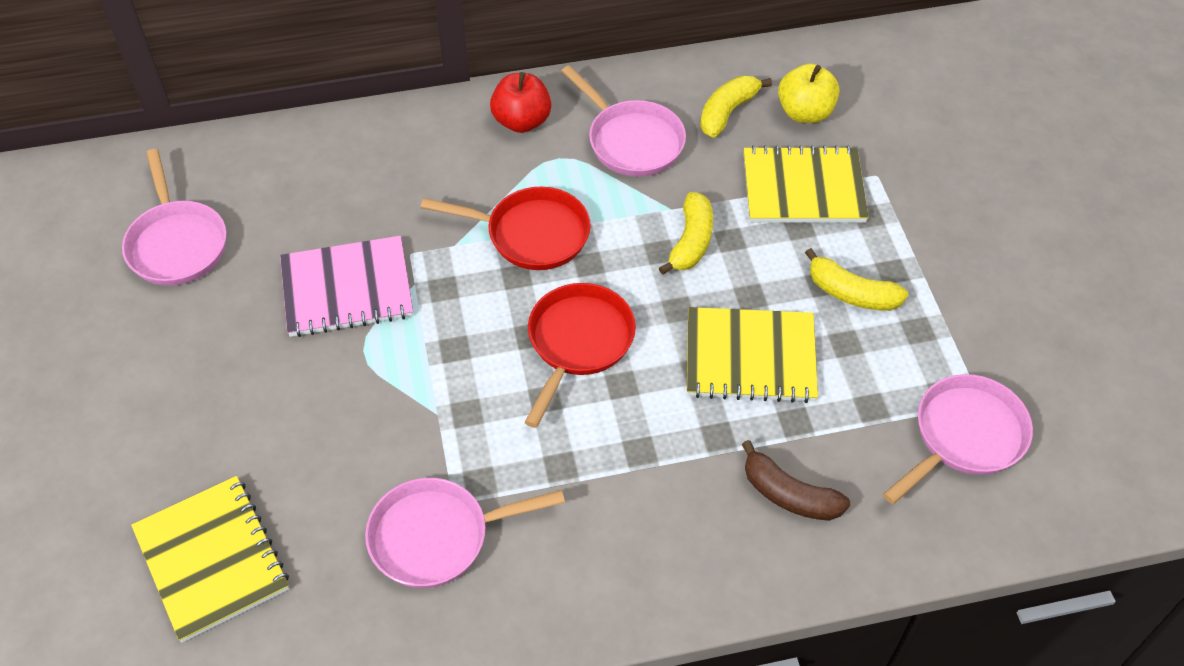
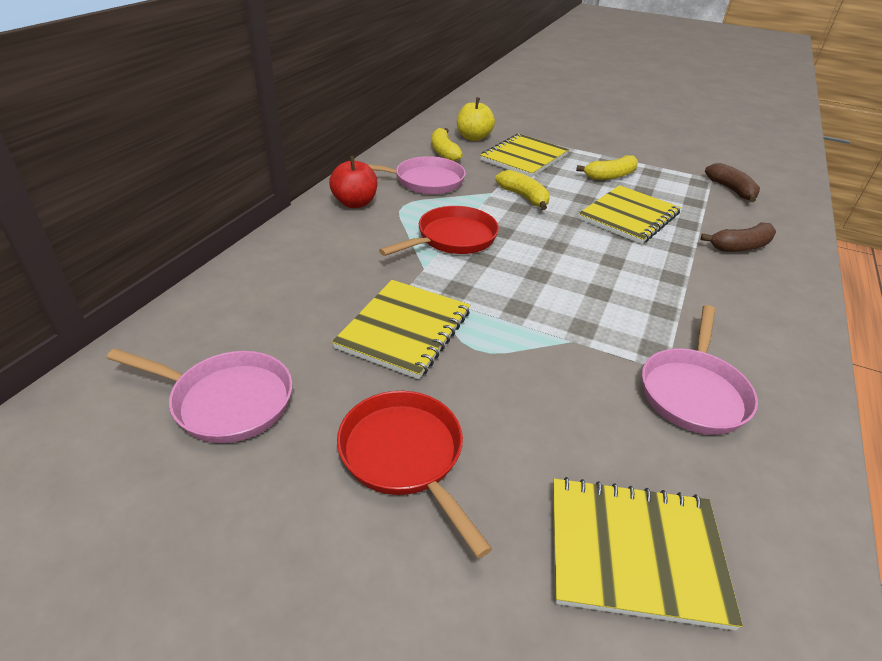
camera: 55 degrees left, 15 degrees down
pink notebook [280,236,413,337] -> yellow notebook [332,280,470,379]
red pan [524,283,636,428] -> red pan moved to [337,391,492,558]
pink pan [883,374,1033,504] -> brown banana [705,163,760,202]

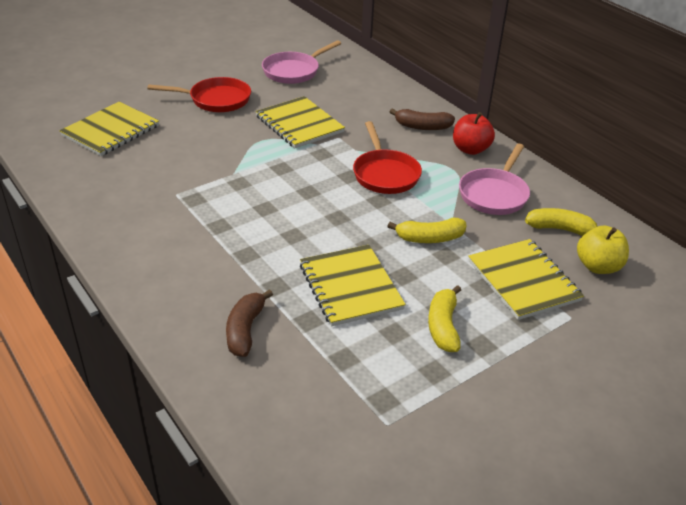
camera: 120 degrees right, 0 degrees up
pink pan [642,305,758,435] -> none
brown banana [705,163,760,202] -> brown banana moved to [389,108,455,130]

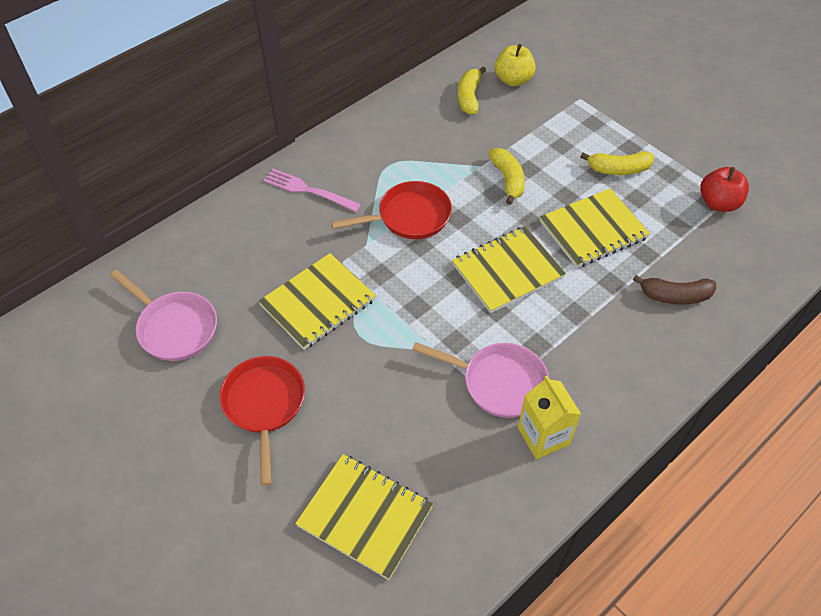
camera: 95 degrees left, 15 degrees up
brown banana [389,108,455,130] -> pink fork [263,169,362,212]
red apple [453,112,495,155] -> red apple moved to [700,167,749,212]
pink pan [459,144,530,215] -> pink pan moved to [412,342,549,418]
yellow notebook [468,239,584,320] -> yellow notebook moved to [452,226,566,313]
none -> yellow carton [518,376,581,459]

